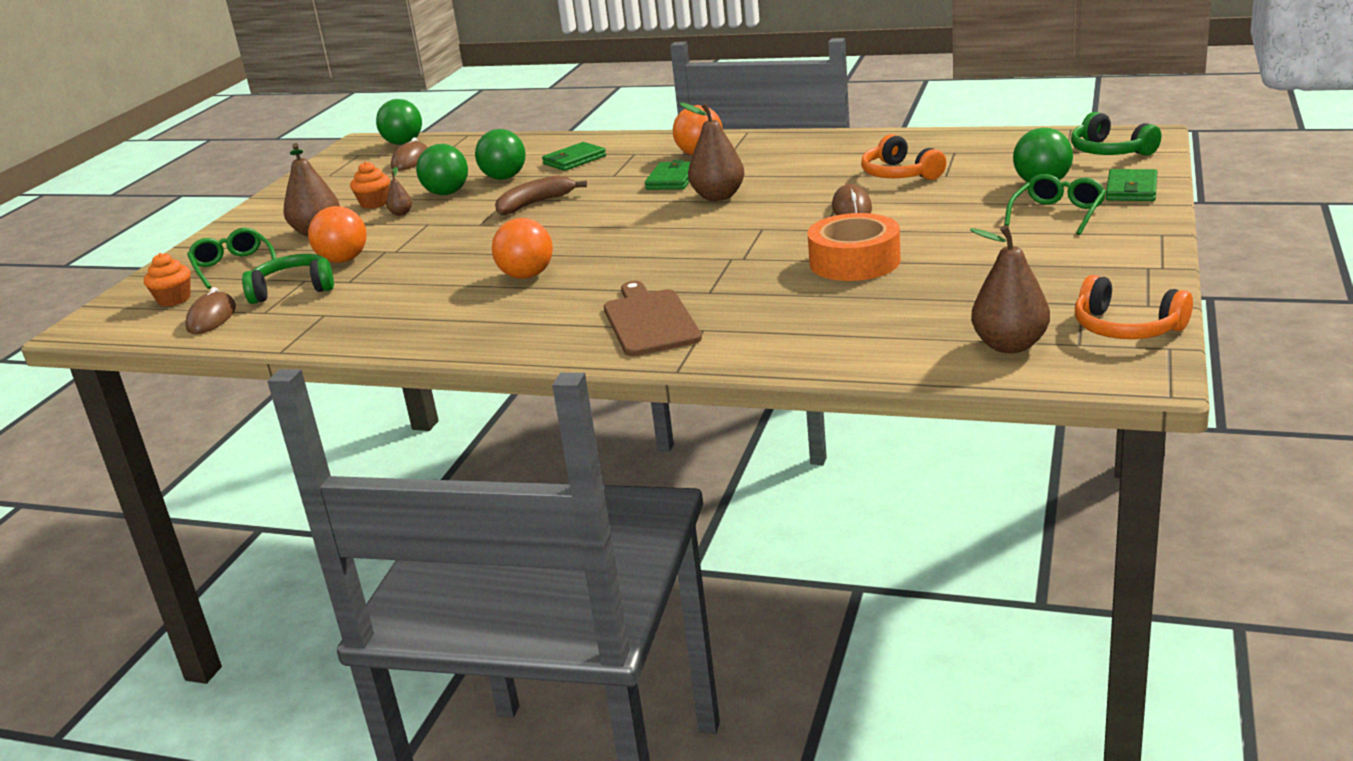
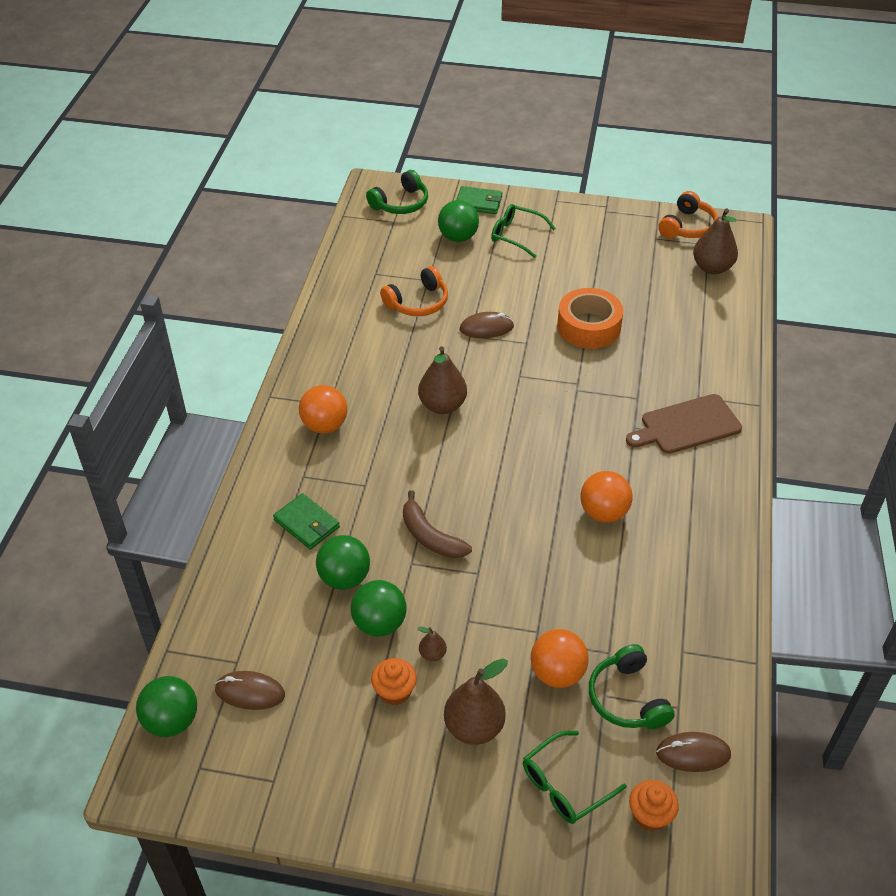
camera: 100 degrees left, 20 degrees up
green wallet [645,160,690,190] -> none

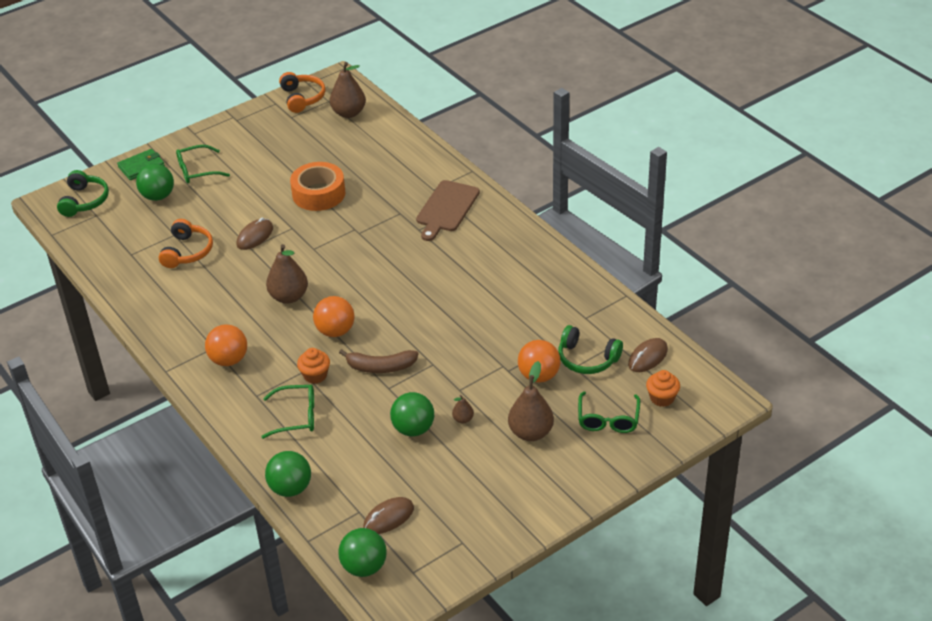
camera: 45 degrees left, 5 degrees down
green wallet [273,493,340,550] -> green glasses [261,385,314,439]
green ball [316,535,370,590] -> green ball moved to [265,451,311,497]
orange cupcake [371,658,417,705] -> orange cupcake moved to [297,348,330,384]
orange ball [580,471,633,523] -> orange ball moved to [313,296,354,337]

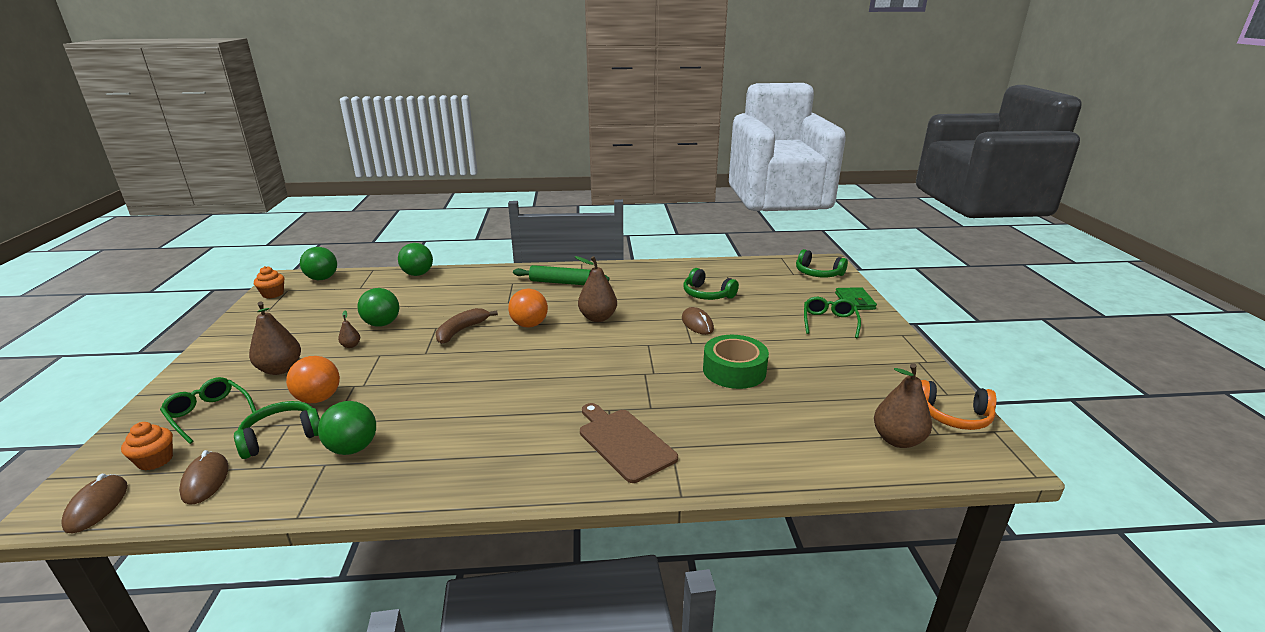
camera: 120 degrees right, 15 degrees down
green ball [136,164,174,201] -> green ball moved to [318,401,376,455]
orange headphones [159,219,213,268] -> green headphones [683,268,739,300]
orange ball [205,324,247,366] -> green rolling pin [513,265,609,285]
green glasses [261,385,314,439] -> none
orange tape [290,162,345,211] -> green tape [703,335,769,389]
orange cupcake [297,348,330,384] -> orange cupcake moved to [254,266,284,298]
brown mouse [363,497,414,534] -> brown mouse moved to [61,474,128,533]

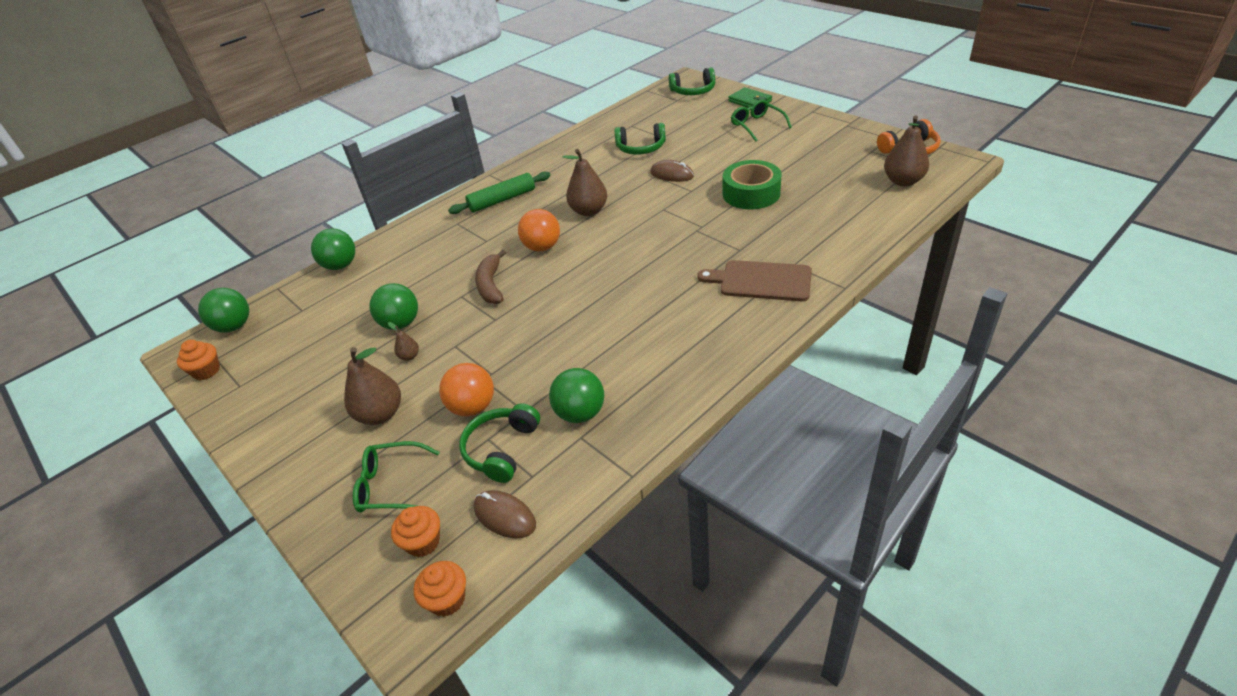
camera: 35 degrees left, 15 degrees up
brown mouse [61,474,128,533] -> orange cupcake [414,561,466,617]

